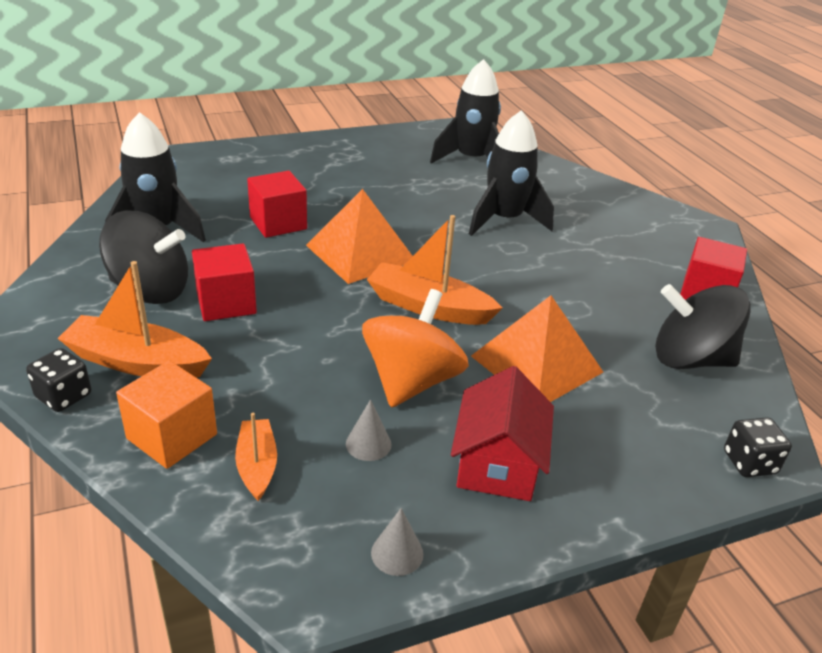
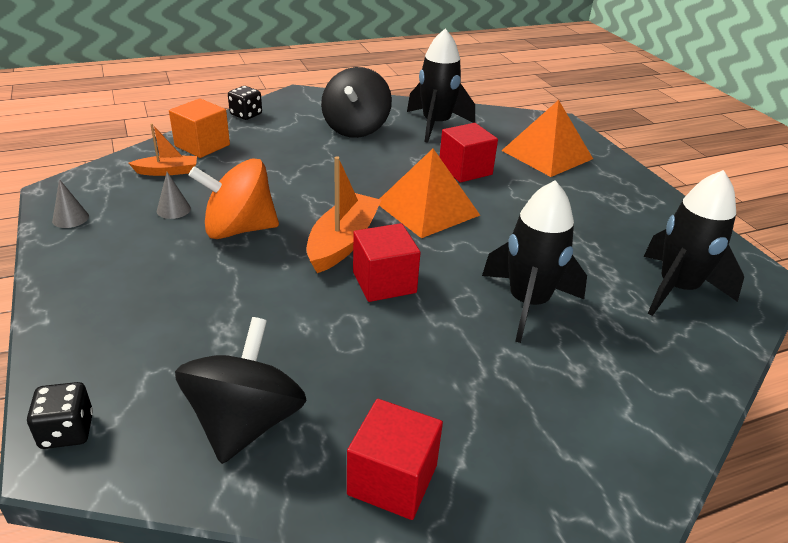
camera: 90 degrees right, 0 degrees up
orange boat [57,261,212,377] -> none
red cube [192,243,257,321] -> red cube moved to [353,223,421,302]
orange spinning top [362,289,469,408] -> orange spinning top turned 150 degrees clockwise [188,158,279,239]
red house [451,366,554,501] -> none
orange pyramid [471,296,603,402] -> orange pyramid moved to [501,100,593,177]

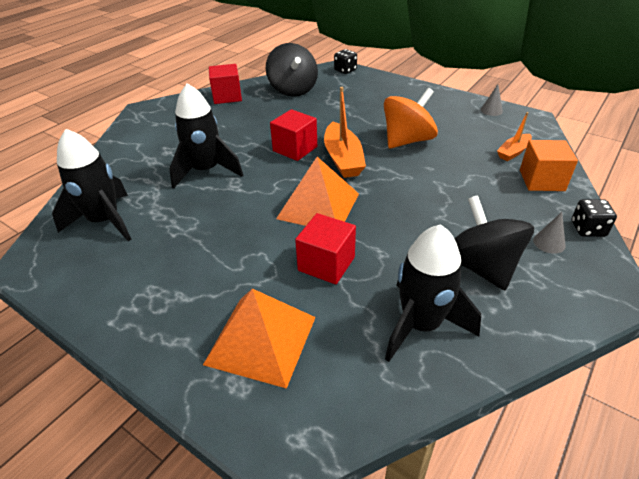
camera: 150 degrees right, 5 degrees up
grey cone [157,172,191,219] -> grey cone moved to [533,212,566,254]

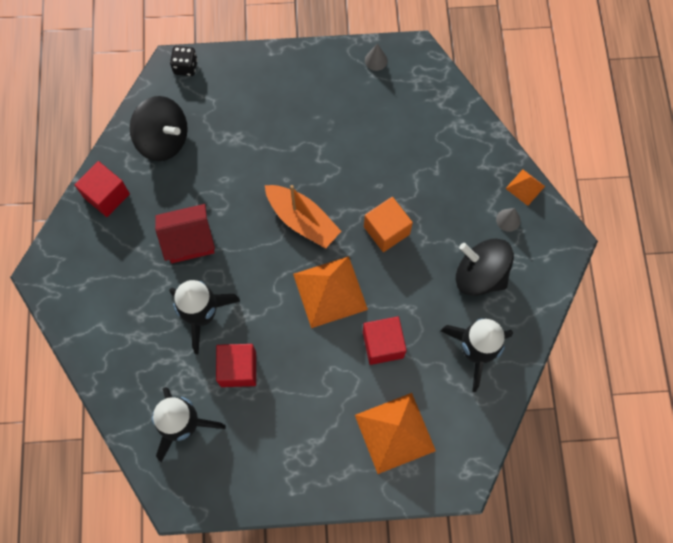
camera: 40 degrees left, 30 degrees up
red cube [270,109,317,161] -> red cube moved to [216,344,256,387]
orange spinning top [384,88,438,148] -> none
orange boat [497,112,532,161] -> none
orange cube [520,140,578,191] -> orange cube moved to [364,197,413,252]
black dice [572,199,617,237] -> orange pyramid [505,169,545,206]
none -> red house [155,204,215,263]

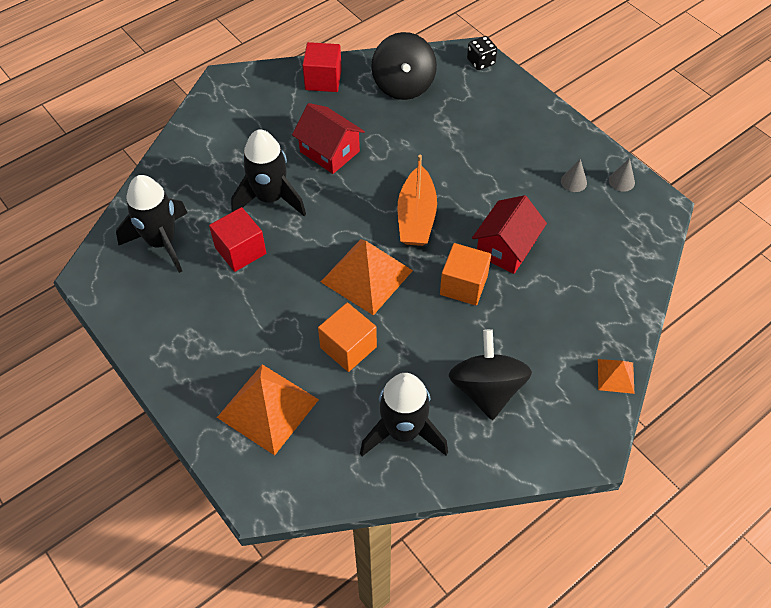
camera: 55 degrees right, 15 degrees down
red cube [363,317,407,365] -> orange cube [318,303,377,372]
grey cone [496,208,521,232] -> grey cone moved to [561,159,587,192]
none -> red house [472,195,547,274]

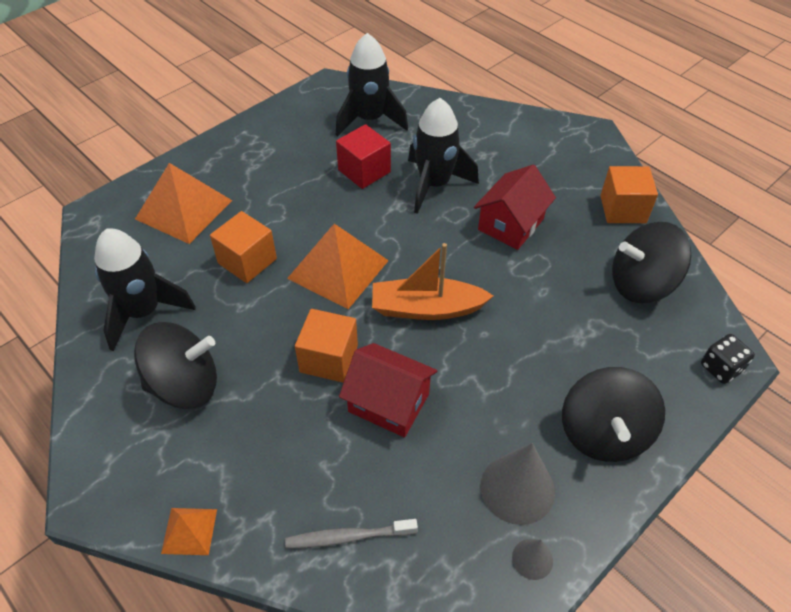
camera: 85 degrees right, 5 degrees down
red cube [303,42,342,92] -> orange cube [600,166,658,223]
grey cone [561,159,587,192] -> grey cone [480,443,555,525], size x1.93
none -> grey toothbrush [285,519,418,549]
none -> black spinning top [562,367,665,462]

